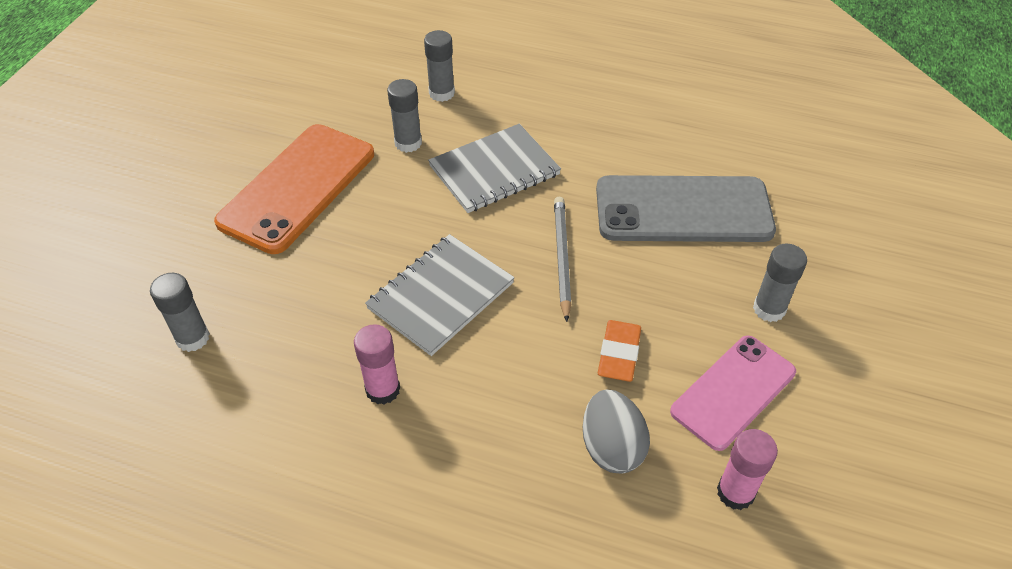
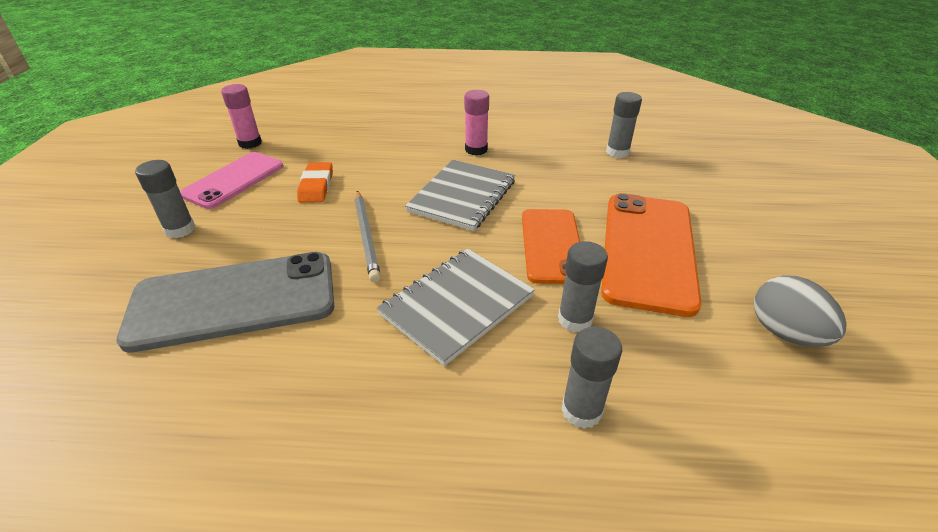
camera: 165 degrees right, 10 degrees down
grey egg [583,390,650,473] -> grey egg moved to [754,275,847,347]
none -> orange phone [522,209,580,284]

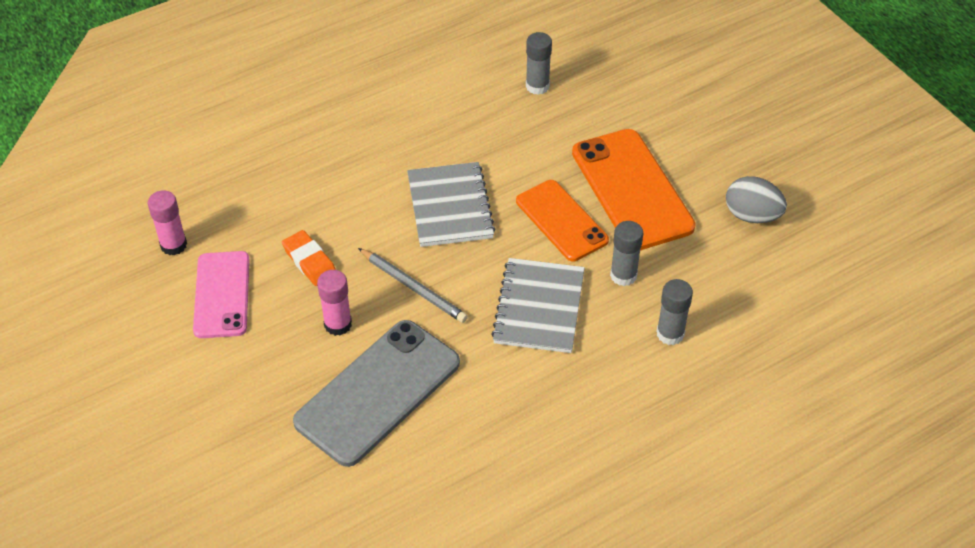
camera: 35 degrees left, 10 degrees up
grey glue stick [135,160,195,238] -> none
pink glue stick [464,90,489,155] -> pink glue stick moved to [317,270,352,336]

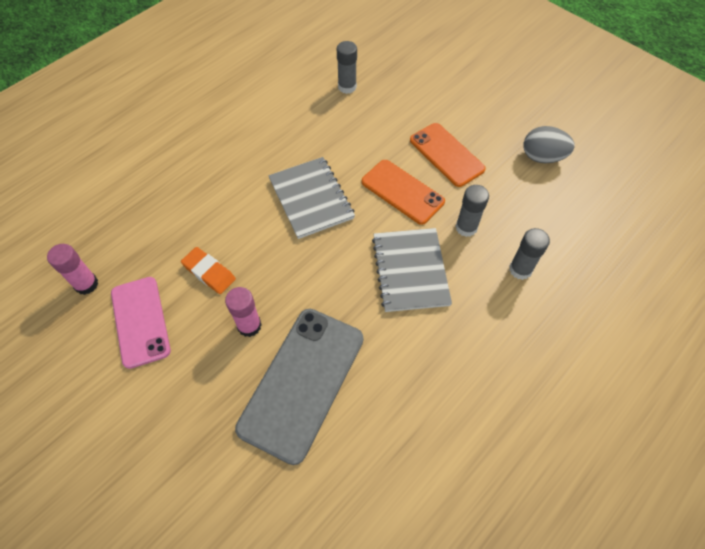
camera: 15 degrees left, 10 degrees up
grey pencil [358,248,468,323] -> none
orange phone [572,129,696,250] -> orange phone [410,123,486,187], size x0.66

